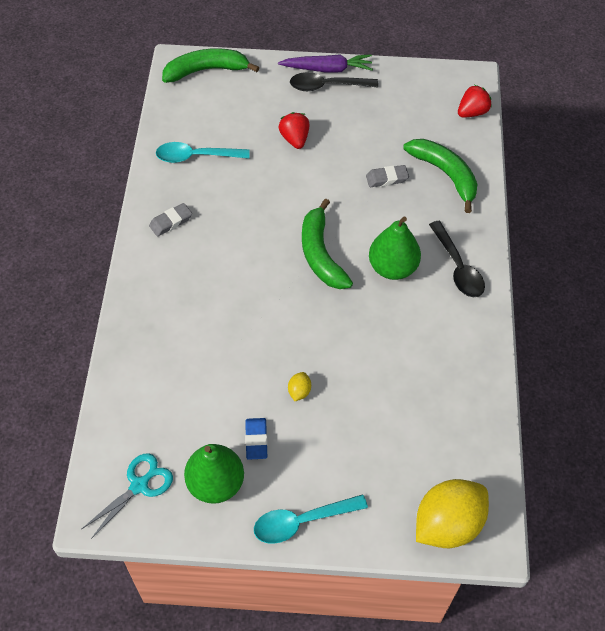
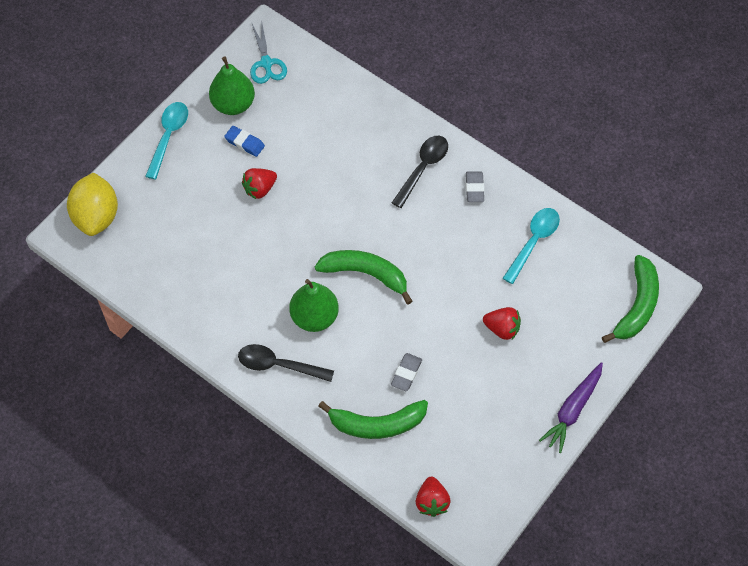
camera: 125 degrees right, 5 degrees up
yellow lemon [288,372,311,401] -> red strawberry [242,168,277,199]
black spoon [290,72,378,91] -> black spoon moved to [392,136,448,208]

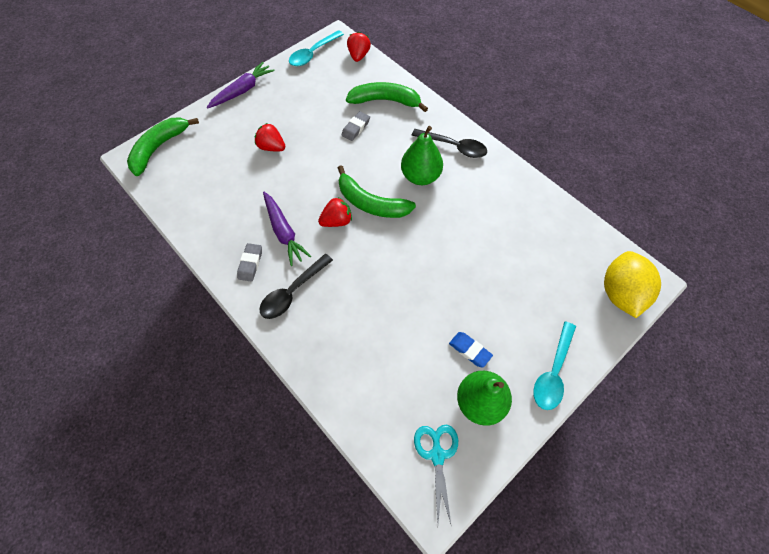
camera: 170 degrees left, 0 degrees up
red strawberry [242,168,277,199] -> red strawberry moved to [318,197,352,227]
turquoise spoon [503,208,560,284] -> turquoise spoon moved to [289,30,344,66]
none -> purple carrot [263,192,311,266]

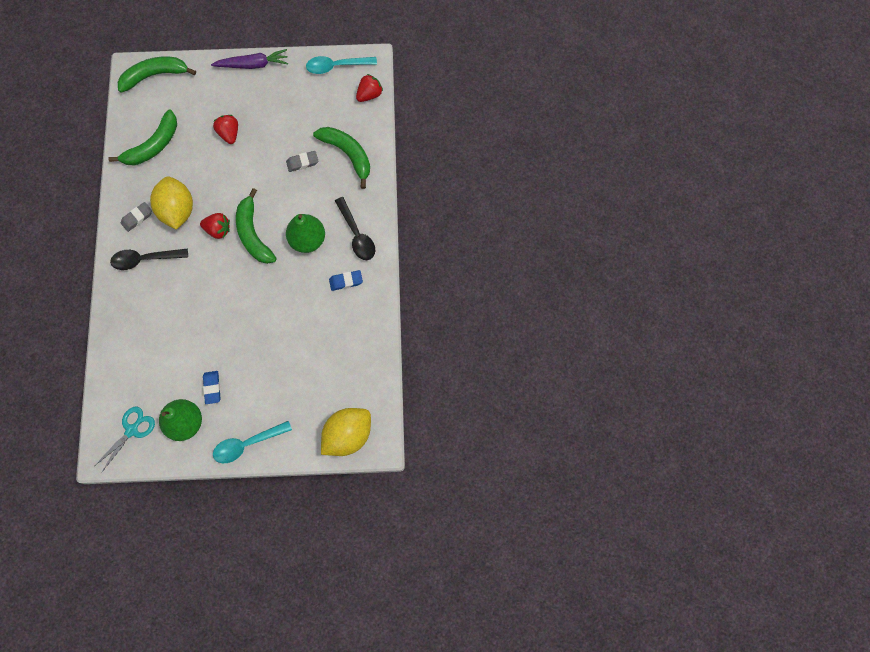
camera: 40 degrees right, 10 degrees up
purple carrot [263,192,311,266] -> yellow lemon [150,177,193,230]
none -> green banana [108,109,177,165]
none -> blue eraser [329,270,363,291]

